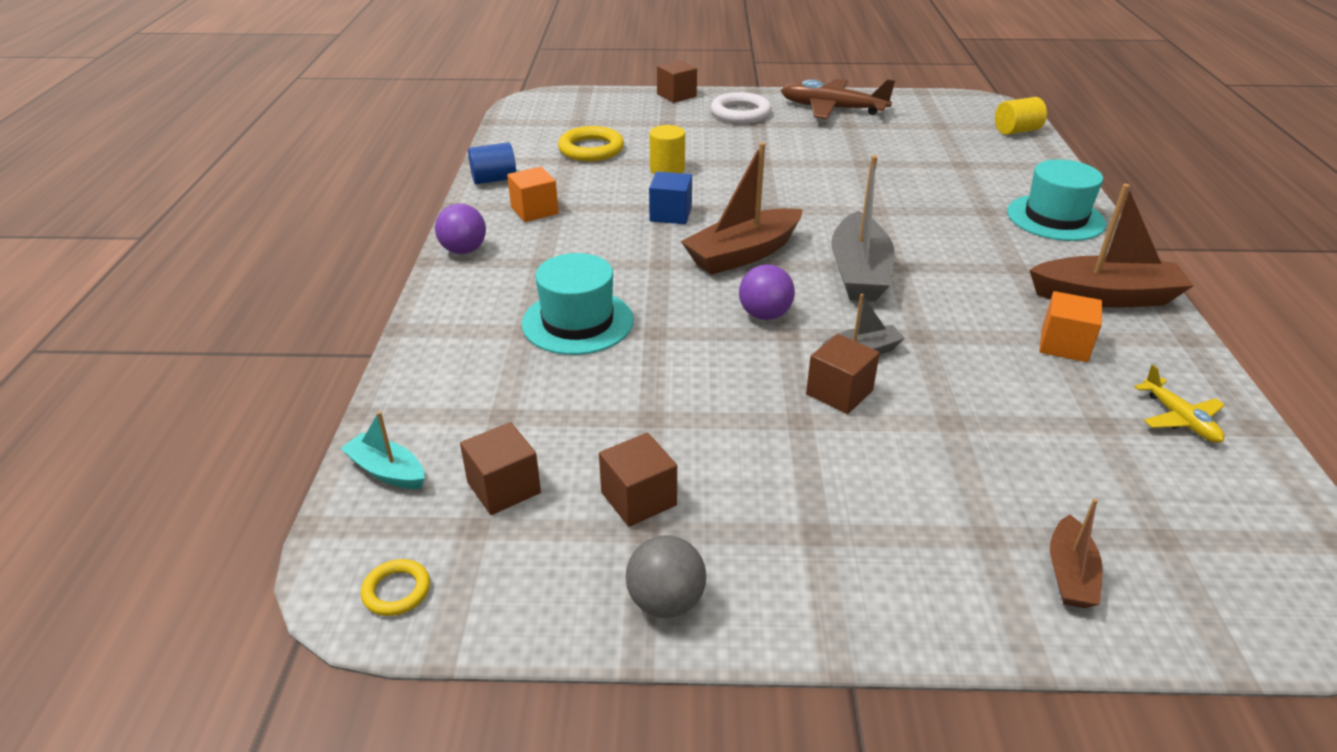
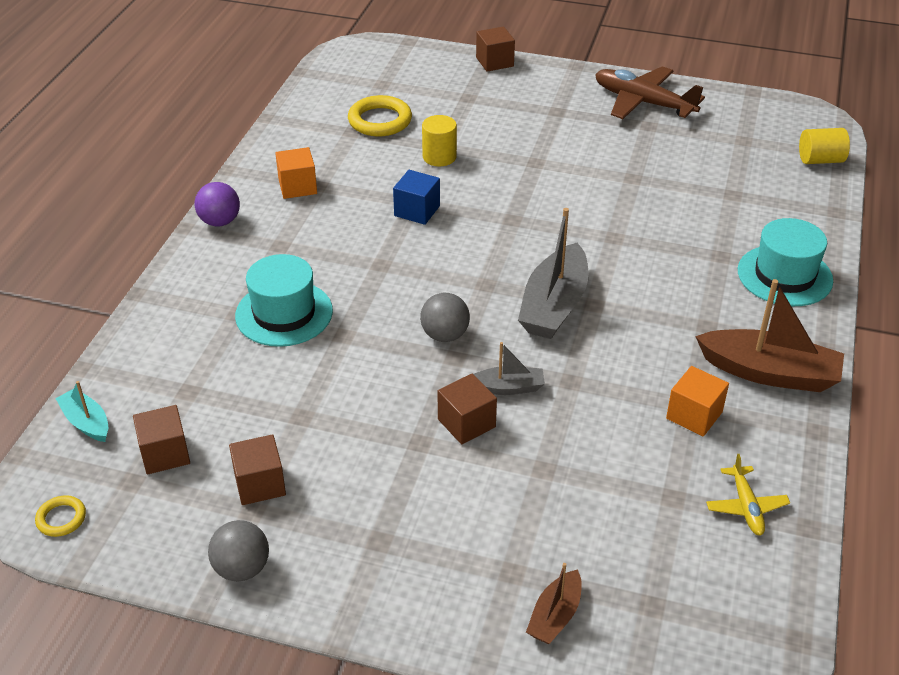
camera: 15 degrees right, 5 degrees up
blue cylinder [468,142,516,184] -> none
brown boat [681,142,803,275] -> none
white ring [711,92,772,124] -> none
purple ball [739,264,795,320] -> grey ball [420,293,470,342]

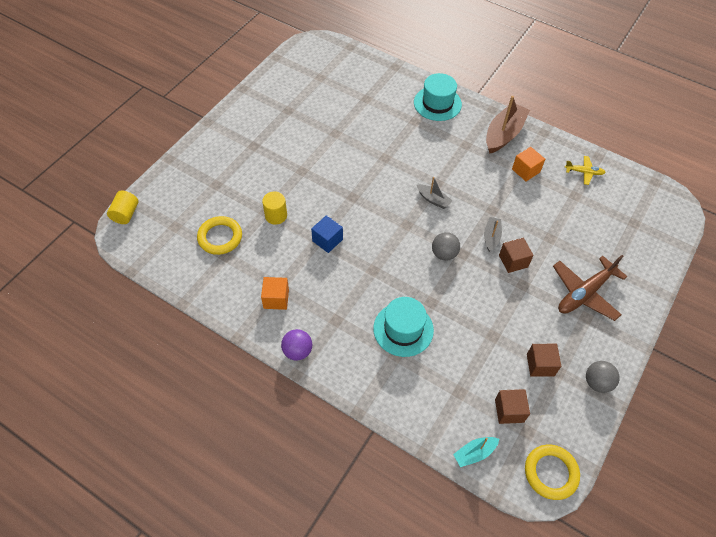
camera: 75 degrees left, 15 degrees up
yellow ring [35,495,86,537] -> yellow ring [525,445,580,500], size x1.88
brown cube [476,26,515,72] -> none
grey boat [518,208,588,339] -> grey boat [417,177,453,209], size x0.53
brown boat [526,563,582,644] -> none
brown plane [595,66,705,119] -> brown plane moved to [553,255,627,321]
yellow cylinder [799,128,850,164] -> yellow cylinder moved to [107,191,139,224]

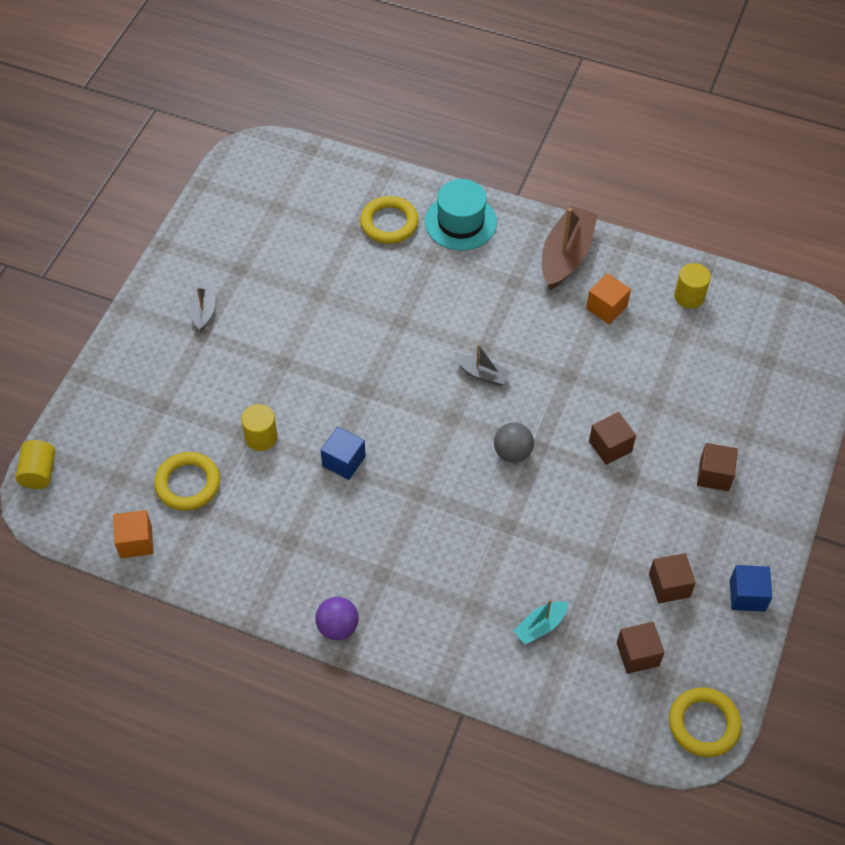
camera: 10 degrees left, 0 degrees up
orange cube [261,277,289,310] -> orange cube moved to [113,510,154,558]
turquoise hat [373,297,434,357] -> none
turquoise boat [453,437,499,467] -> turquoise boat moved to [514,599,568,644]
grey boat [484,217,502,252] -> grey boat moved to [191,284,215,331]
brown plane [553,255,627,321] -> brown cube [697,443,738,491]
yellow plane [565,156,606,185] -> yellow cylinder [674,263,711,309]
grey ball [586,361,619,393] -> blue cube [730,565,772,612]
none -> yellow ring [360,196,419,244]

